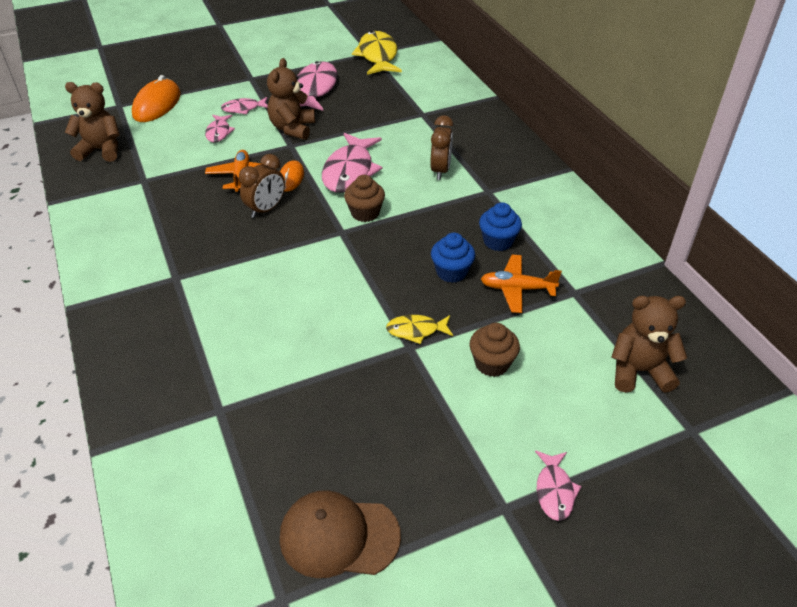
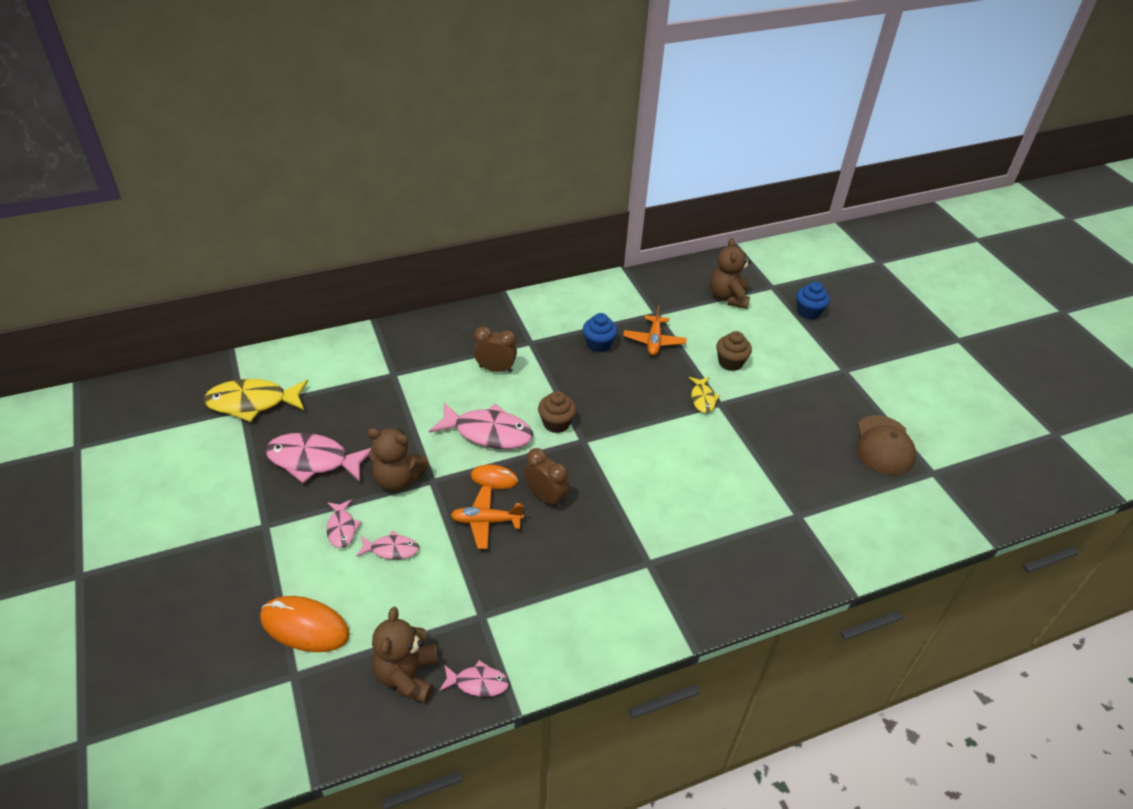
camera: 90 degrees left, 0 degrees up
blue cupcake [431,233,475,283] -> blue cupcake moved to [796,281,830,319]
pink fish [535,450,582,521] -> pink fish moved to [439,660,509,697]

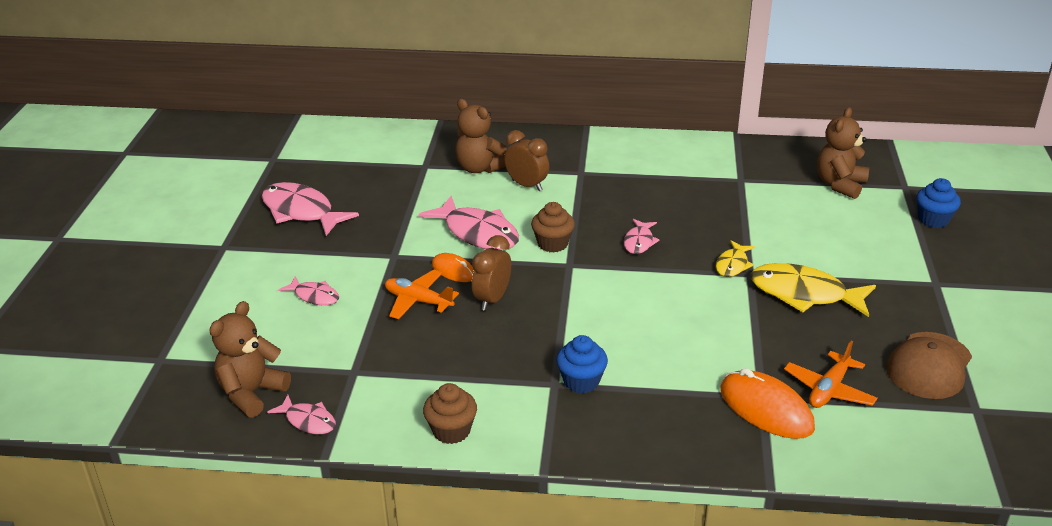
camera: 30 degrees right, 10 degrees down
yellow fish [204,379,308,422] -> yellow fish moved to [750,263,876,317]
orange mouse [260,596,350,652] -> orange mouse moved to [720,368,815,439]
pink fish [327,499,361,548] -> pink fish moved to [624,219,660,254]
brown teddy bear [367,428,428,492] -> brown teddy bear moved to [455,99,507,173]
brown clock [524,448,569,508] -> brown clock turned 135 degrees counterclockwise [472,235,511,311]
blue cupcake [583,313,618,352] -> blue cupcake moved to [556,335,608,394]
orange plane [623,305,687,356] -> orange plane moved to [784,341,877,408]
brown cupcake [716,331,752,371] -> brown cupcake moved to [423,383,477,444]

